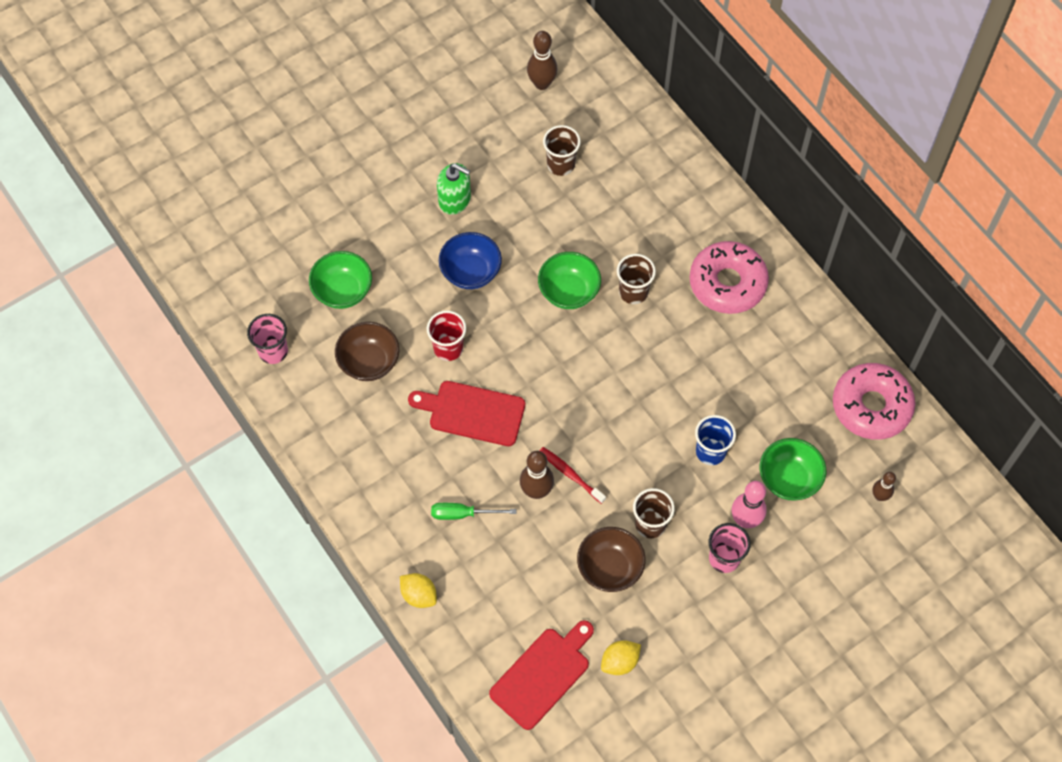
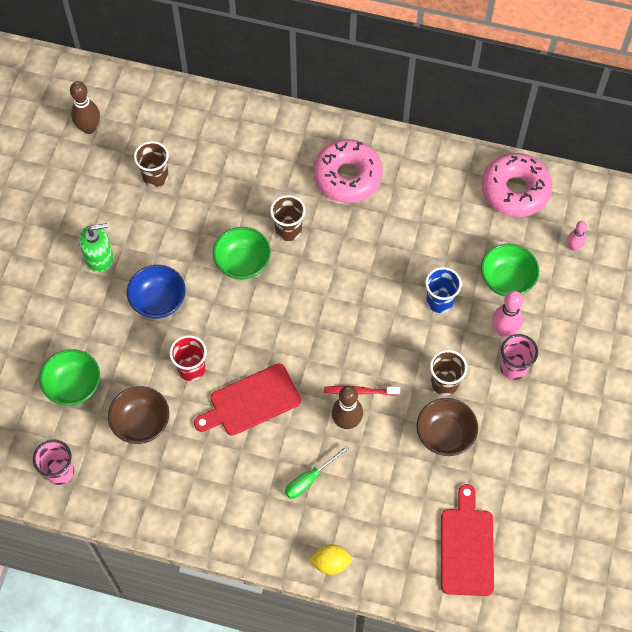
camera: 40 degrees left, 0 degrees up
yellow lemon [601,640,641,675] -> none
brown bowling pin [872,472,896,501] -> pink bowling pin [567,221,587,251]

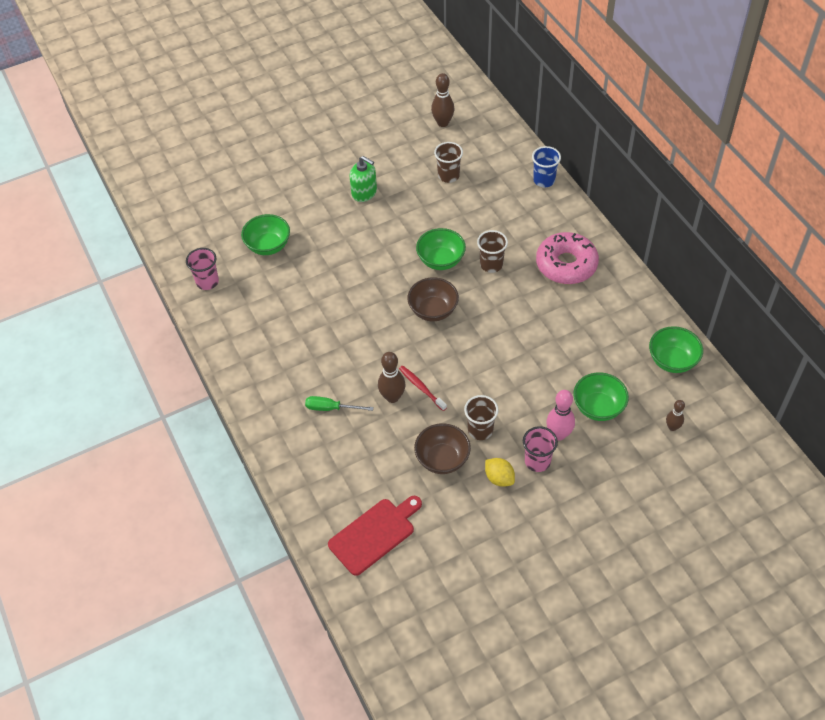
camera: 50 degrees right, 10 degrees down
brown bowl [108,386,169,444] -> brown bowl moved to [407,277,459,322]
blue bowl [127,265,186,319] -> none
red cup [170,335,207,381] -> none
red cutting board [194,364,301,436] -> none
yellow lemon [309,544,352,575] -> yellow lemon moved to [485,458,515,487]
blue cup [425,267,462,313] -> blue cup moved to [532,146,561,187]
pink donut [482,153,553,217] -> green bowl [649,326,703,373]
pink bowling pin [567,221,587,251] -> brown bowling pin [666,400,685,431]

